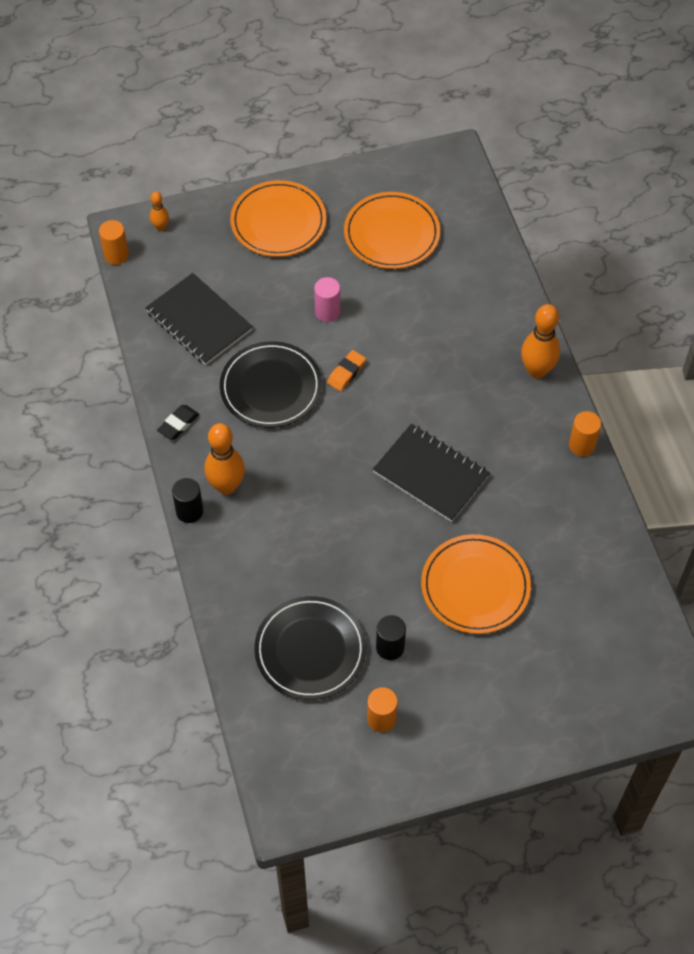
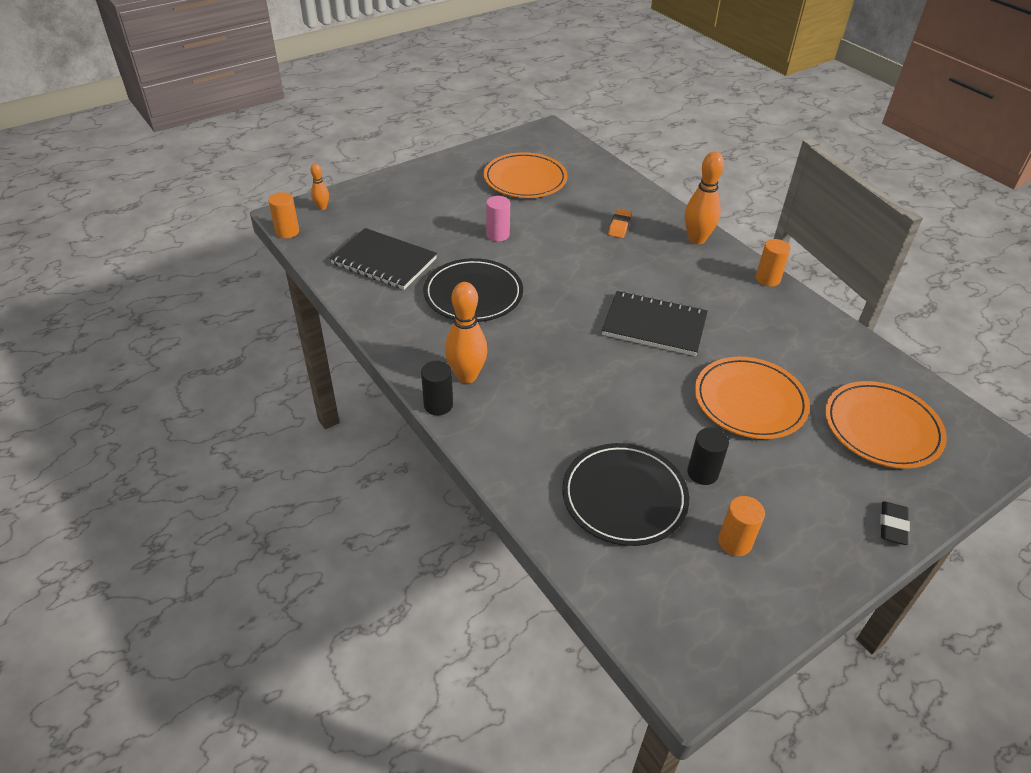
camera: 20 degrees left, 15 degrees down
black eraser [157,405,199,440] -> black eraser moved to [880,502,910,545]
orange plate [230,180,326,257] -> orange plate moved to [825,381,947,469]
orange eraser [327,350,366,391] -> orange eraser moved to [608,209,632,238]

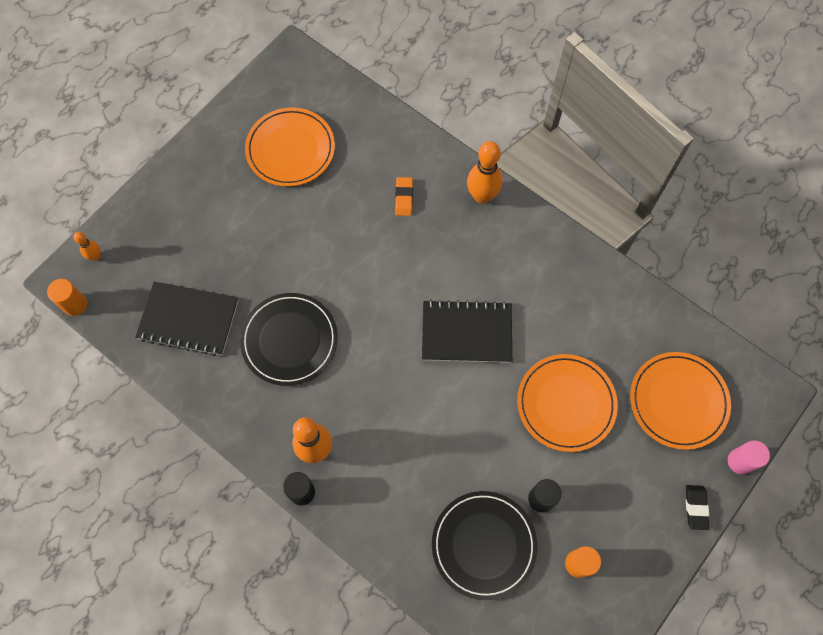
camera: 15 degrees left, 25 degrees up
pink cylinder [486,196,510,242] -> pink cylinder moved to [728,440,770,475]
orange cylinder [756,239,791,287] -> none

